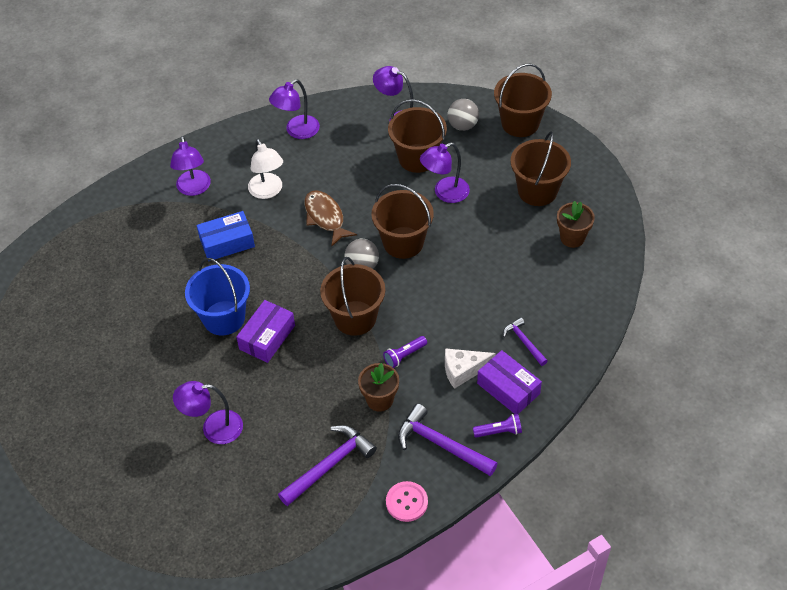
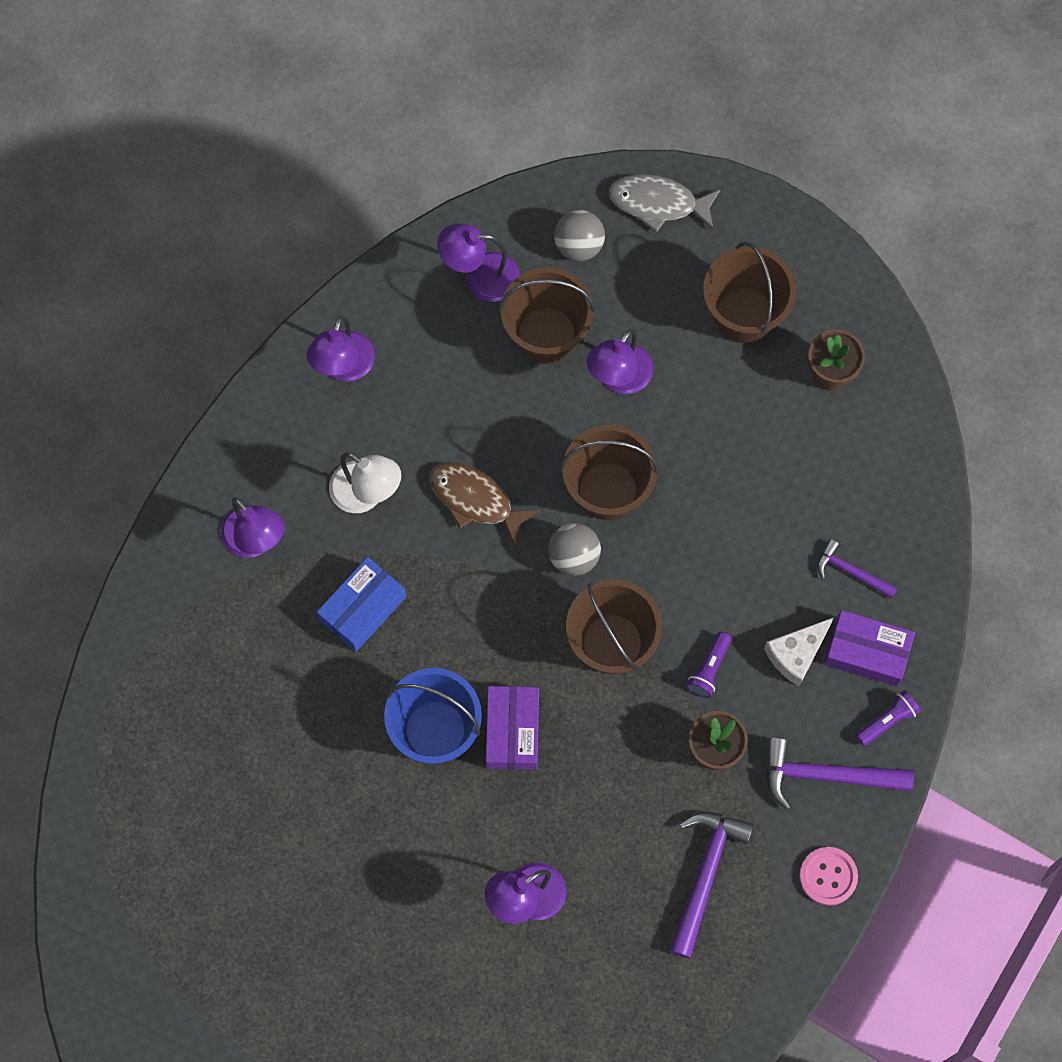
camera: 30 degrees left, 20 degrees up
brown bucket [494,64,552,137] -> grey fish [609,174,720,232]

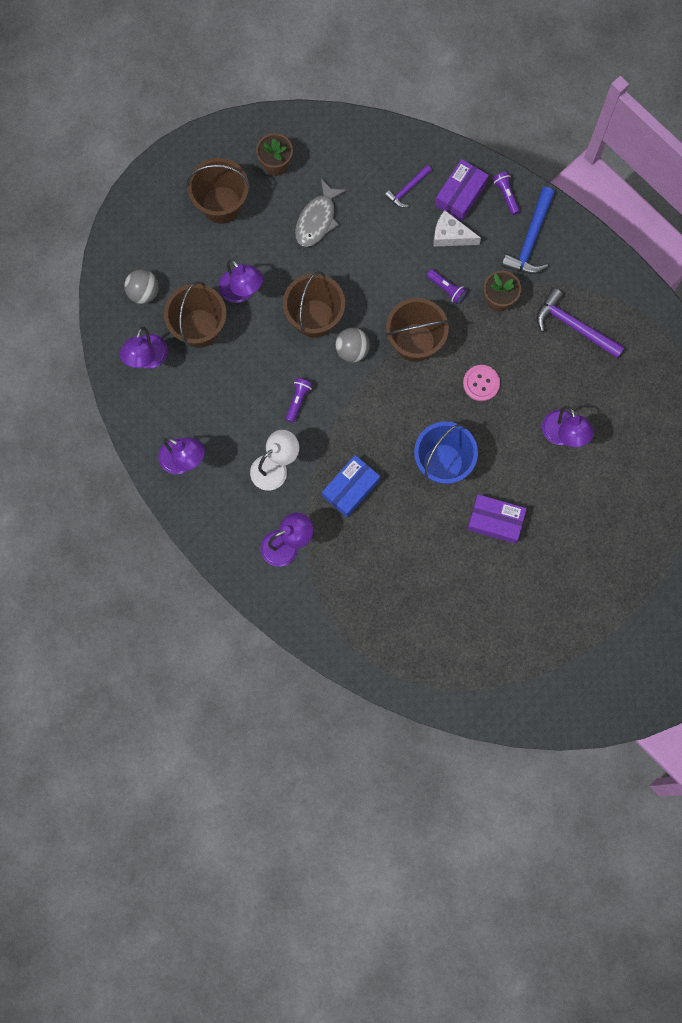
camera: 75 degrees left, 5 degrees up
blue box [317,557,406,652] -> blue box turned 75 degrees clockwise [322,455,380,518]
brown fish [430,462,539,546] -> purple flashlight [286,378,313,422]
purple box [486,686,539,770] -> purple box moved to [467,494,527,544]
grey fish [609,174,720,232] -> grey fish moved to [295,179,347,247]
white cheese [764,617,834,687] -> white cheese turned 135 degrees clockwise [433,210,481,247]
purple hammer [766,738,914,810] -> blue hammer [501,187,555,274]
pink button [799,847,858,906] -> pink button moved to [463,365,500,401]

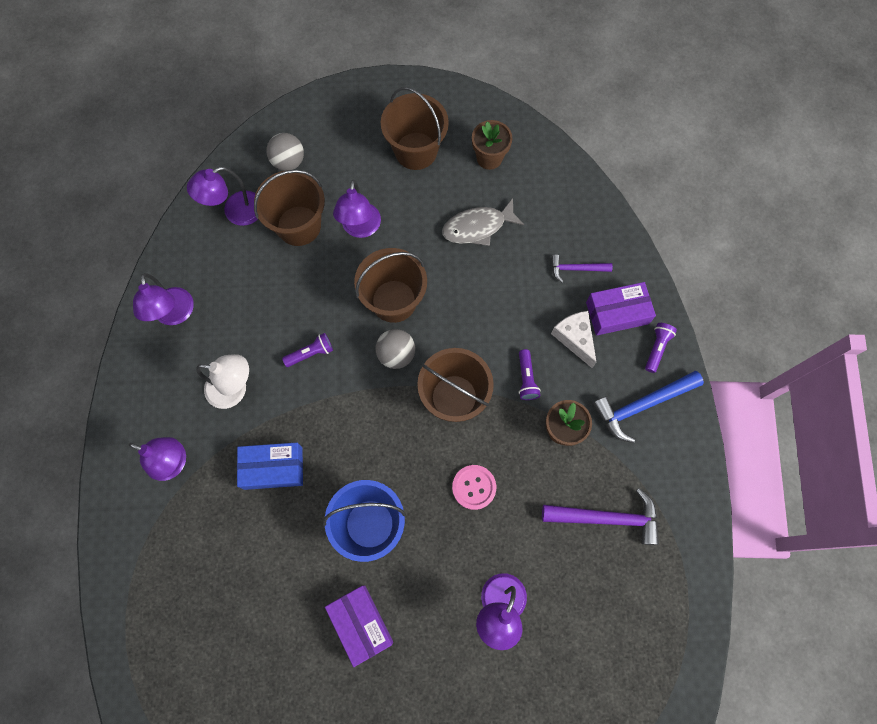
camera: 45 degrees right, 5 degrees down
purple hammer [537,288,625,358] -> purple hammer turned 105 degrees clockwise [542,488,659,545]

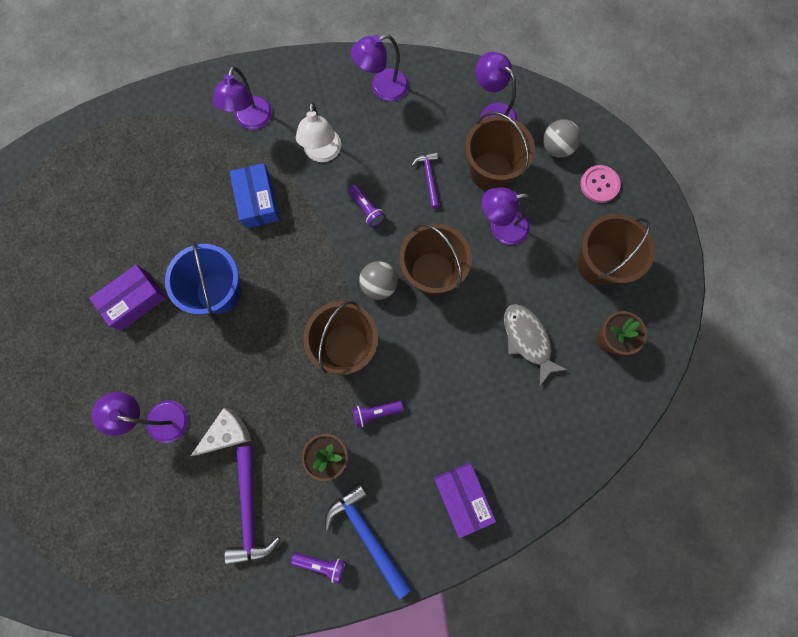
camera: 80 degrees right, 5 degrees up
pink button [452,465,496,510] -> pink button moved to [581,165,621,203]
purple hammer [551,255,613,283] -> purple hammer moved to [412,152,440,208]
white cheese [551,311,596,368] -> white cheese moved to [191,408,251,456]
purple flashlight [645,323,677,373] -> purple flashlight moved to [291,553,345,584]

